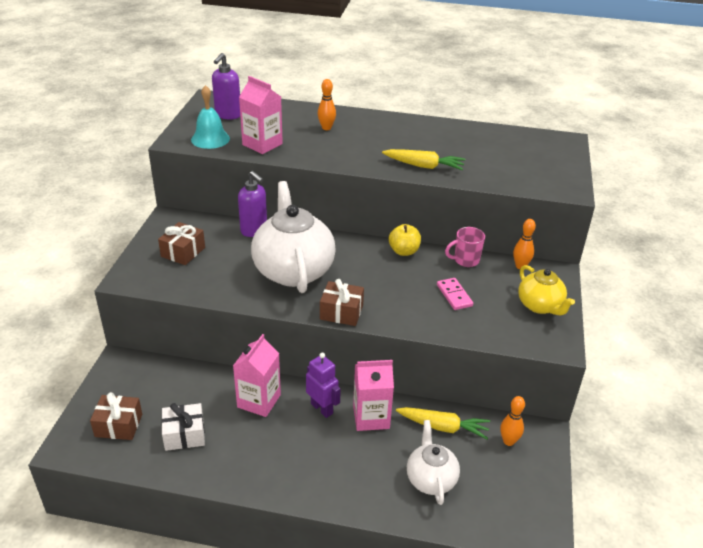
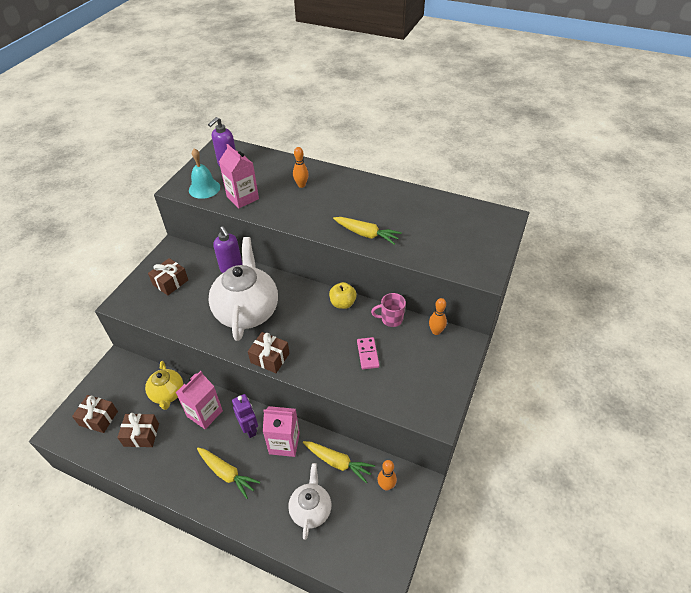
camera: 15 degrees right, 10 degrees up
white gift [161,403,205,451] -> brown gift [117,413,159,447]
yellow teapot [518,265,575,315] -> yellow teapot moved to [145,361,183,410]
none -> yellow carrot [197,448,260,499]

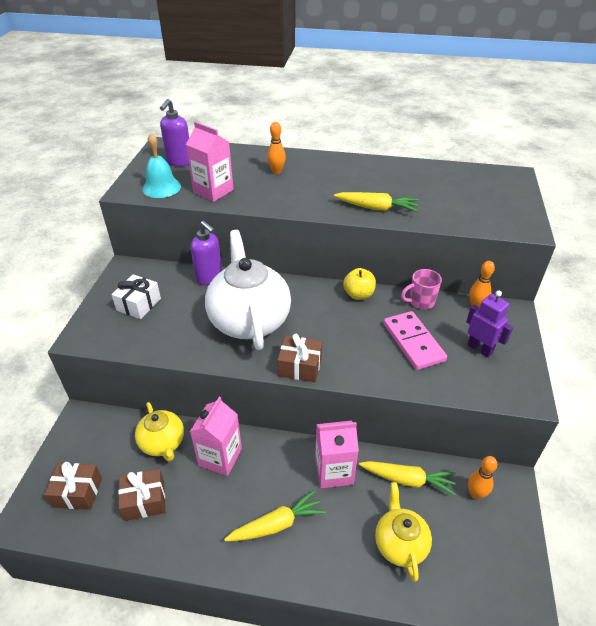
camera: 15 degrees left, 5 degrees down
brown gift [148,258,188,296] -> white gift [111,275,161,319]
yellow carrot [197,448,260,499] -> yellow carrot turned 45 degrees counterclockwise [224,490,326,541]
purple robot [232,394,258,438] -> purple robot moved to [466,291,513,358]
white teapot [288,463,331,540] -> yellow teapot [375,482,432,582]
pink domino [357,337,379,369] -> pink domino [384,311,447,370], size x1.61

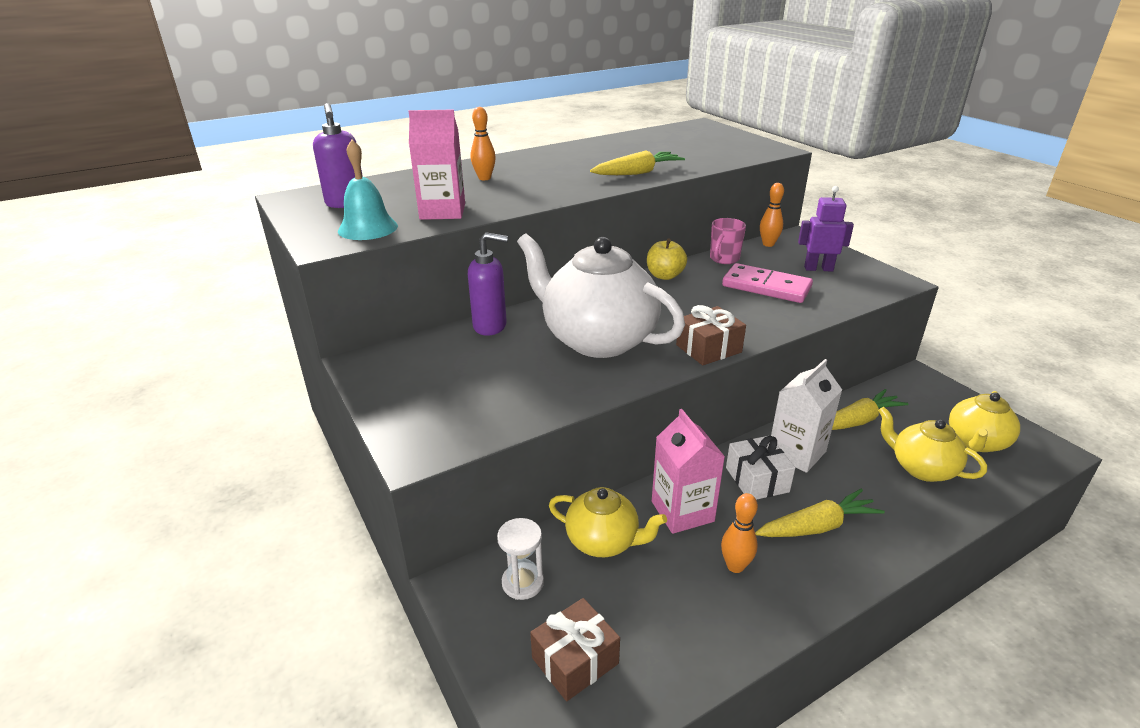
camera: 40 degrees left, 10 degrees down
white gift [111,275,161,319] -> white gift moved to [726,436,795,500]
brown gift [118,469,165,521] -> none
yellow carrot [224,490,326,541] -> yellow carrot turned 45 degrees clockwise [755,489,885,537]
pink carton [315,421,359,488] -> white carton [771,359,842,473]
orange bowling pin [468,456,497,500] -> orange bowling pin moved to [721,493,758,573]
none -> white hourglass [497,518,544,600]
none -> yellow teapot [949,391,1020,452]

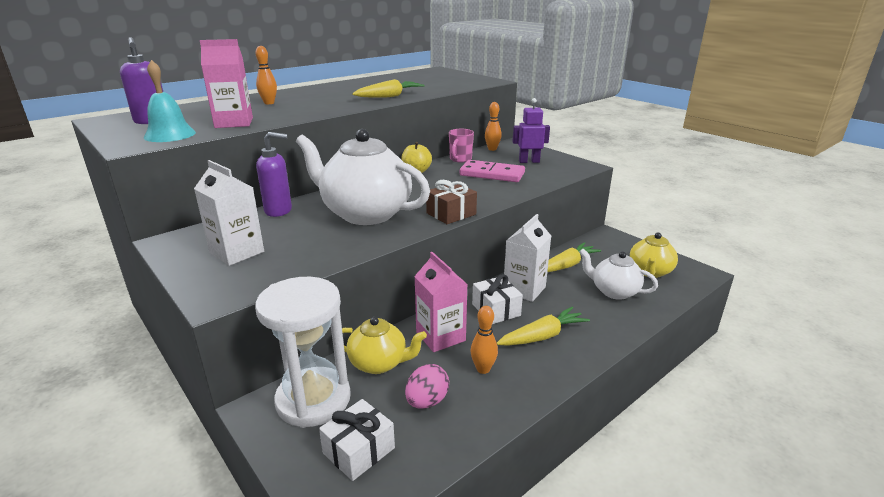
camera: 10 degrees left, 5 degrees down
white hourglass [497,518,544,600] -> white hourglass [255,277,351,428], size x2.13
brown gift [530,598,620,701] -> white gift [319,399,395,481]
yellow teapot [878,407,987,482] -> white teapot [579,249,658,300]
none -> white carton [194,160,264,266]
none -> pink egg [405,364,449,409]

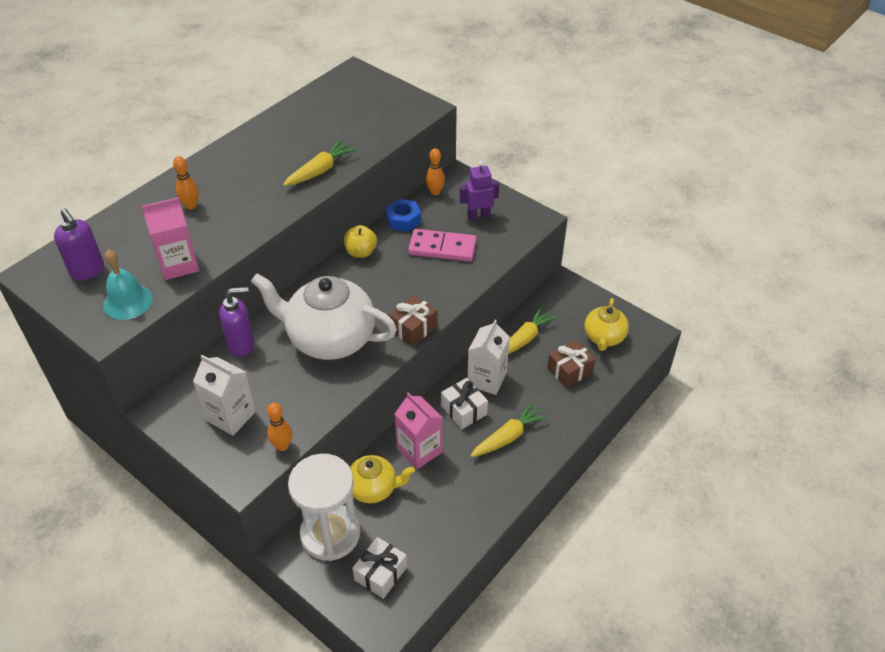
camera: 10 degrees left, 20 degrees up
pink egg [405,364,449,409] -> none
pink mug [449,129,474,162] -> blue nut [385,199,421,232]
orange bowling pin [470,306,498,374] -> orange bowling pin moved to [267,403,292,451]
white teapot [579,249,658,300] -> brown gift [547,340,596,388]

